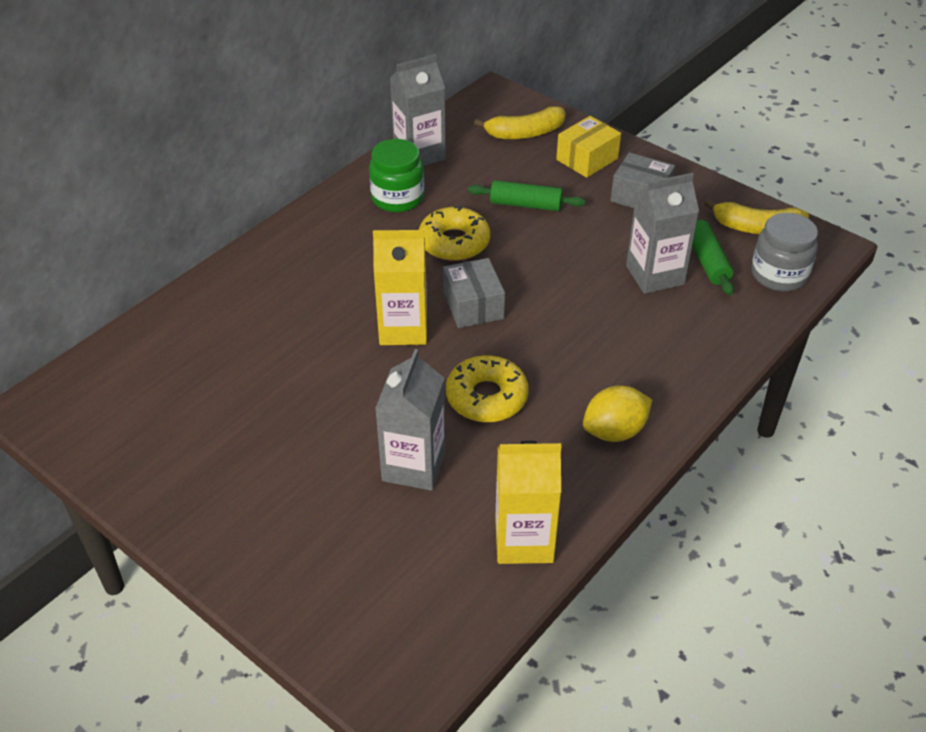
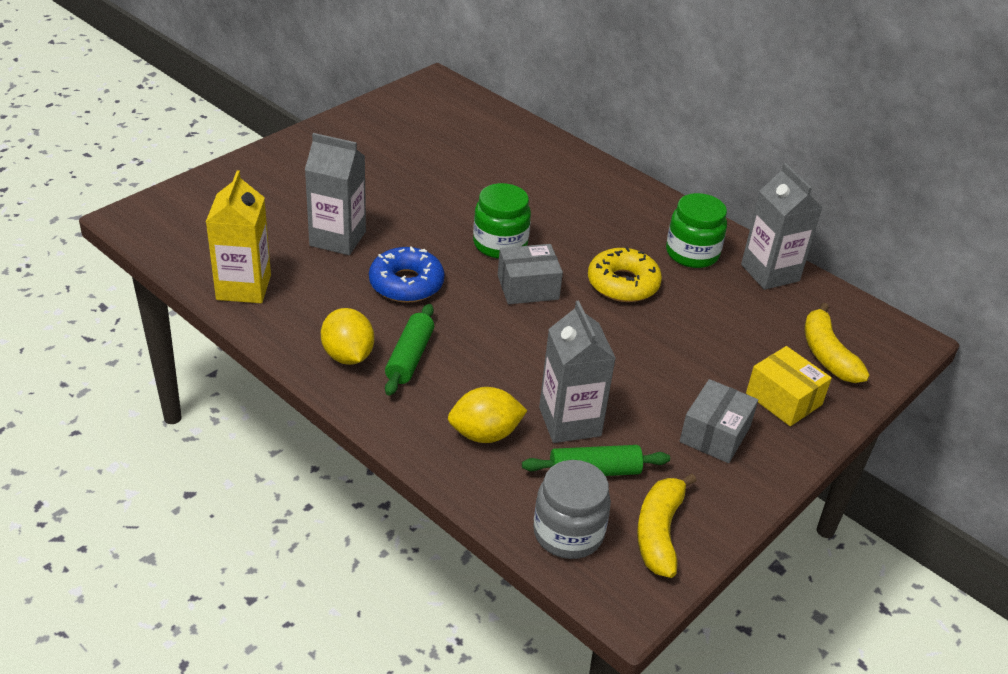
camera: 90 degrees right, 5 degrees down
yellow carton [373,230,427,345] -> green jar [473,183,531,259]
yellow donut [446,355,529,422] -> blue donut [369,247,445,303]
green rolling pin [468,180,585,211] -> green rolling pin moved to [385,304,434,396]
none -> yellow lemon [448,387,528,443]

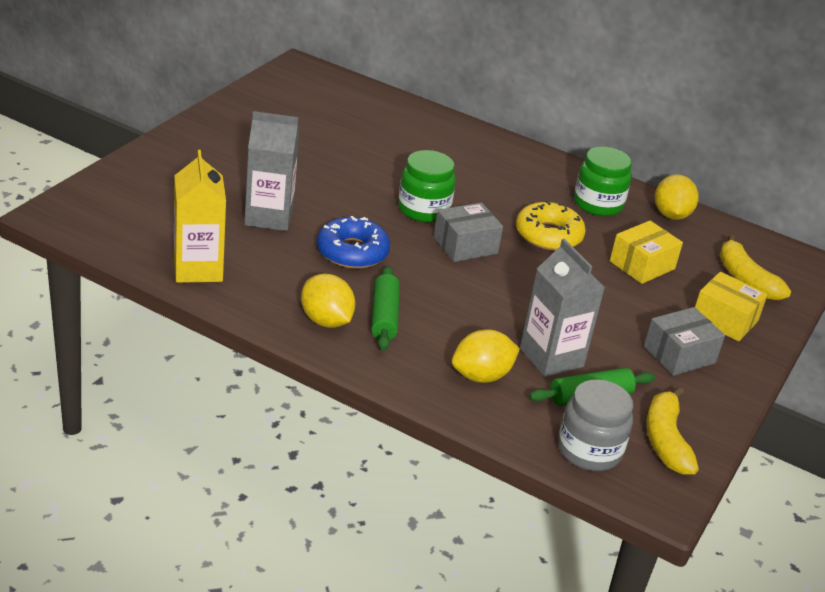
camera: 15 degrees left, 5 degrees down
grey box [680,379,758,463] -> grey box turned 45 degrees clockwise [644,307,725,376]
grey carton [741,163,823,290] -> yellow lemon [655,174,699,220]
none -> yellow box [610,221,683,284]

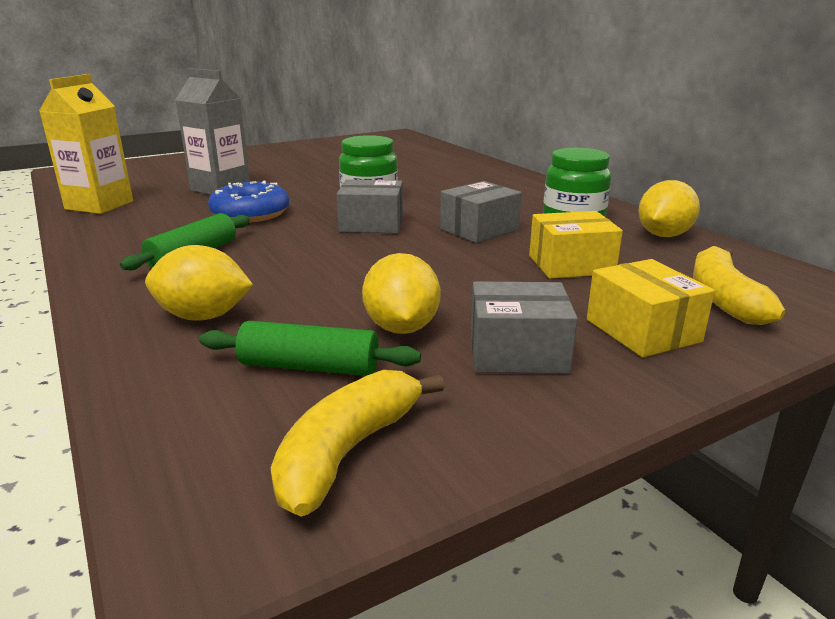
camera: 35 degrees right, 10 degrees down
yellow lemon [301,274,355,328] -> yellow lemon moved to [362,253,440,334]
yellow donut [516,201,586,251] -> grey box [440,181,522,243]
grey carton [520,239,605,377] -> none
grey jar [558,379,634,471] -> none

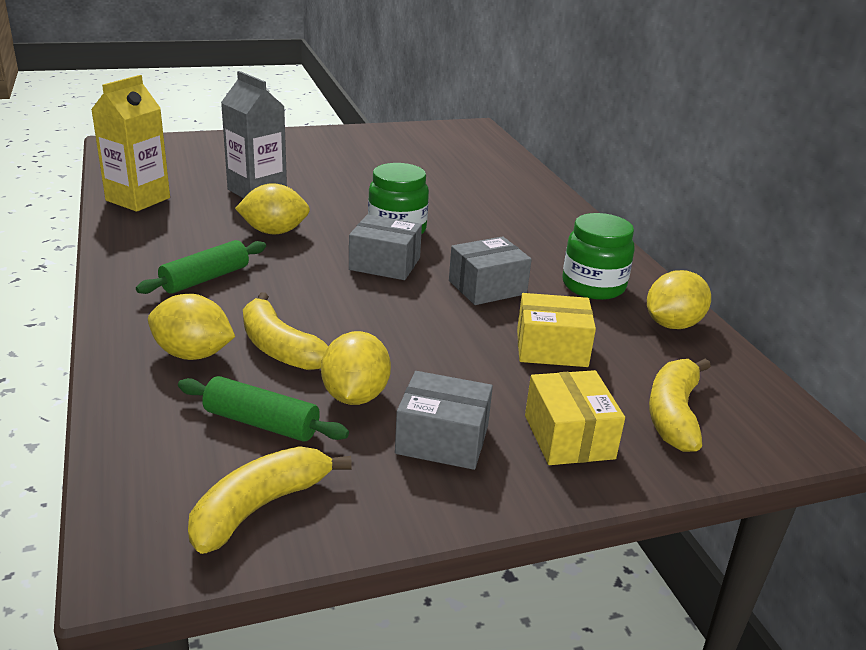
camera: 10 degrees right, 5 degrees up
blue donut [208,181,289,223] -> yellow lemon [235,183,310,234]
none -> yellow banana [243,292,328,370]

